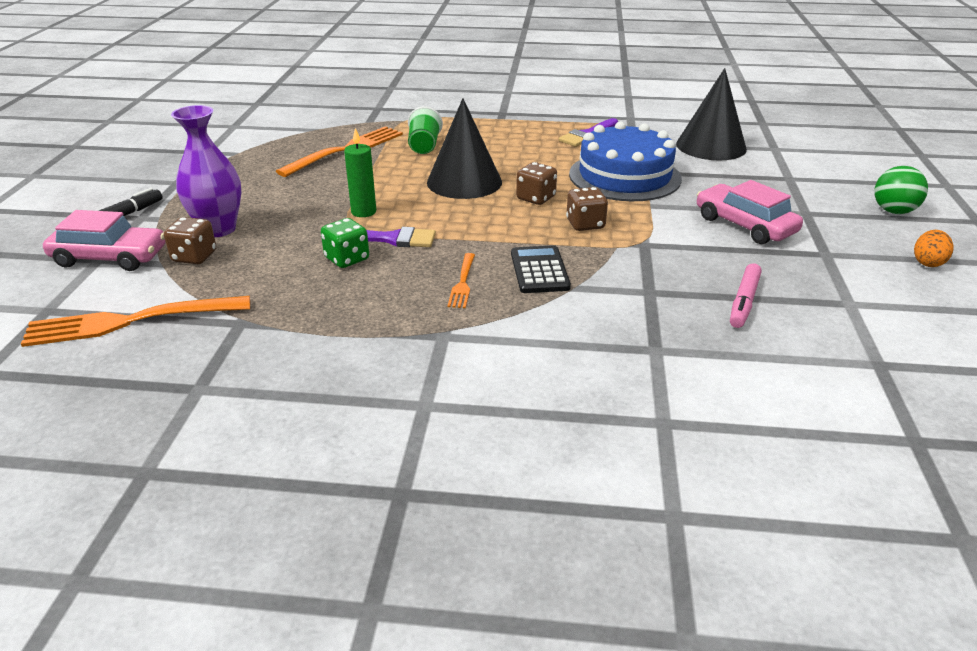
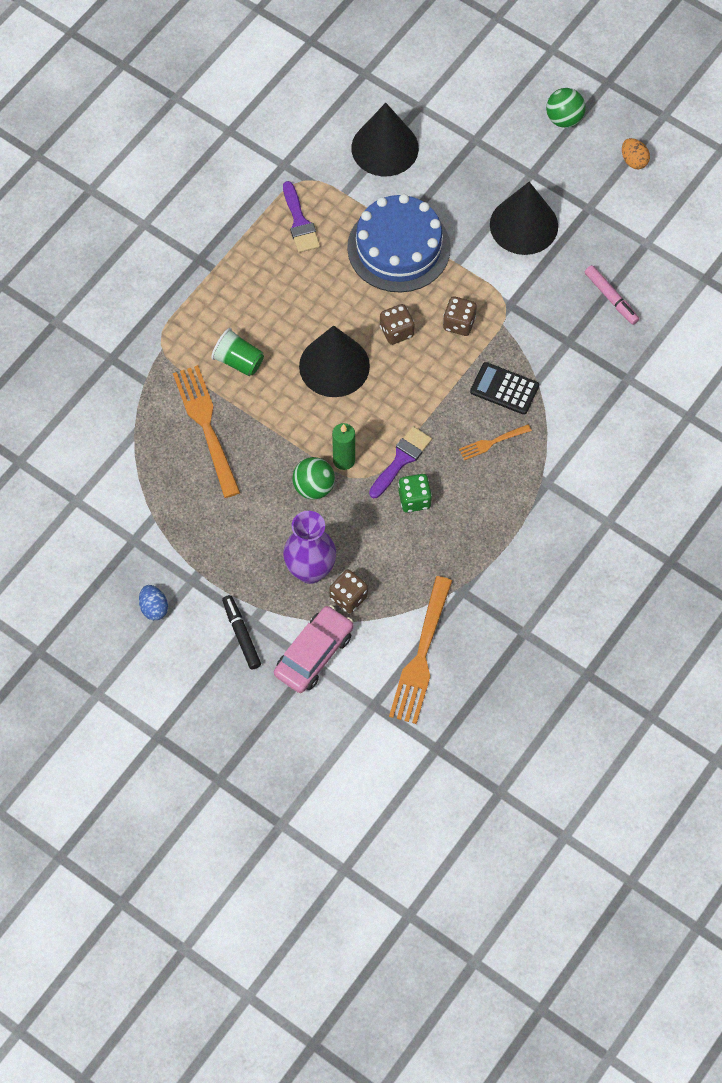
camera: 60 degrees left, 30 degrees up
orange fork [447,253,475,308] -> orange fork turned 120 degrees clockwise [459,424,532,460]
pink car [697,180,803,244] -> black cone [490,182,558,255]
none -> blue egg [139,585,168,620]
none -> green ball [292,457,335,500]

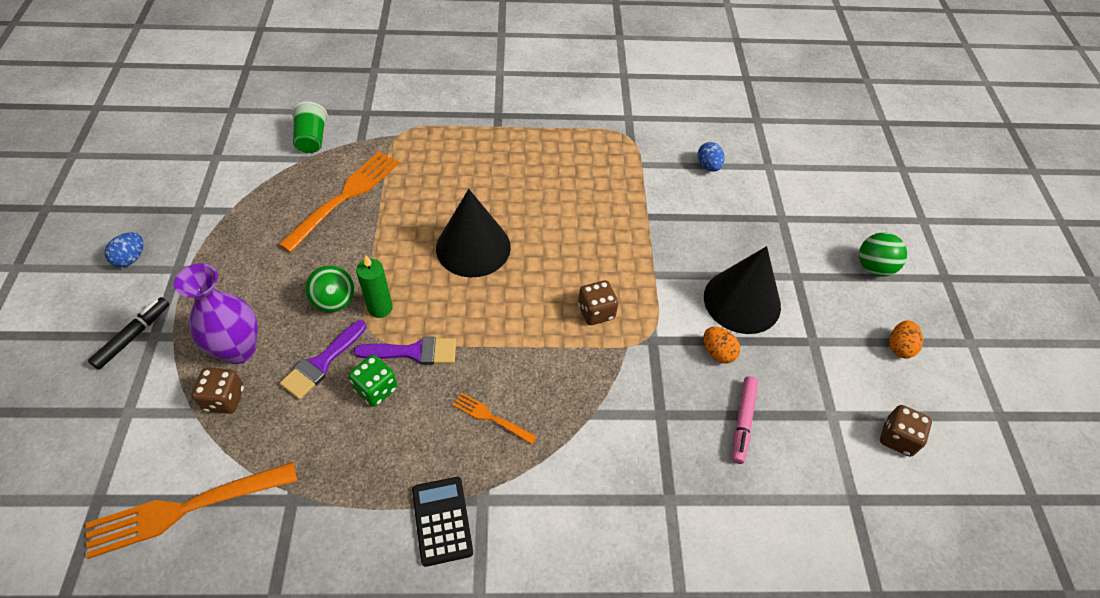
camera: 50 degrees right, 10 degrees down
green cup [211,328,264,376] -> green cup moved to [291,101,328,153]
pink car [274,605,354,693] -> none
purple brush [283,181,320,253] -> purple brush moved to [280,320,366,400]
blue cake [347,194,451,293] -> none
black cone [351,103,419,176] -> blue egg [697,142,725,172]
brown dice [380,304,415,345] -> brown dice moved to [880,405,932,457]
black calculator [470,362,539,415] -> black calculator moved to [412,477,473,567]
none -> orange egg [704,327,740,363]

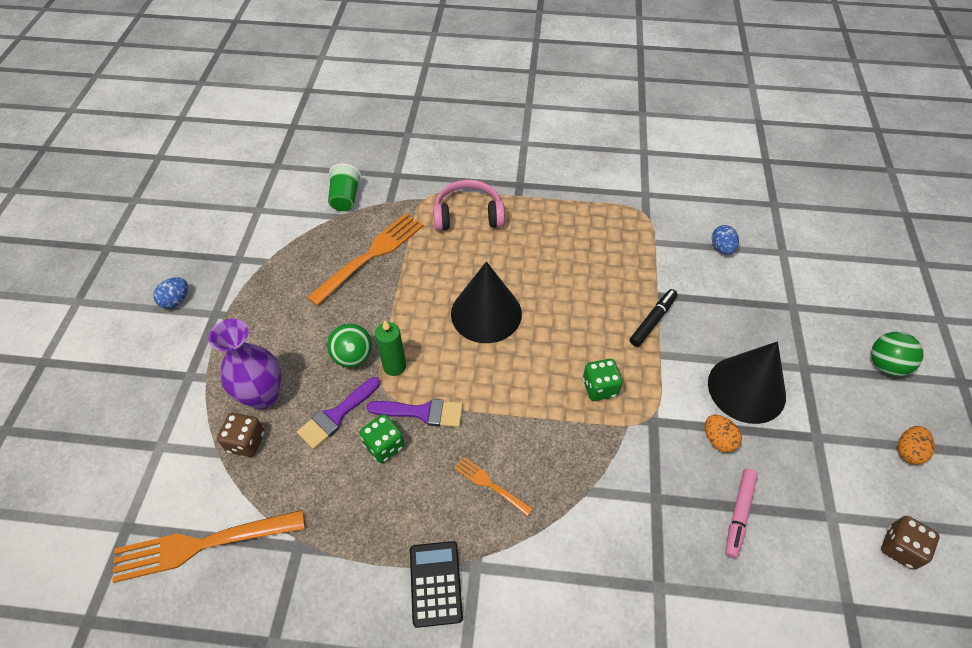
camera: 10 degrees right, 0 degrees up
black marker [88,297,169,370] -> black marker moved to [630,289,677,347]
brown dice [578,280,618,325] -> green dice [583,359,623,401]
none -> pink headphones [433,180,505,231]

